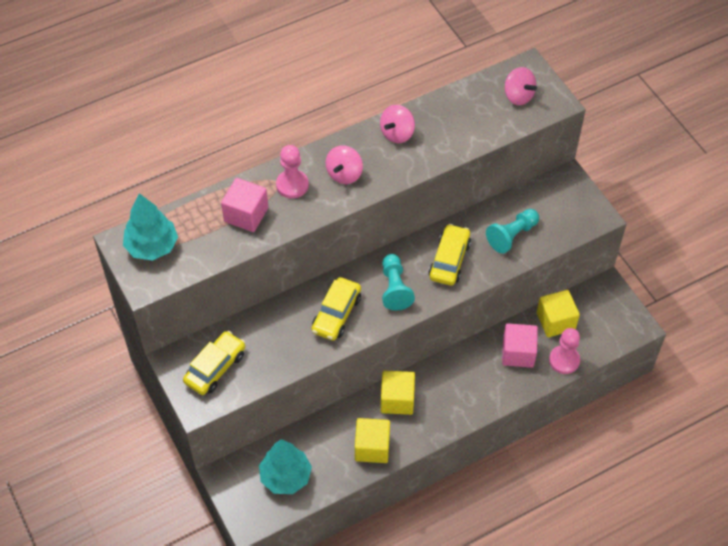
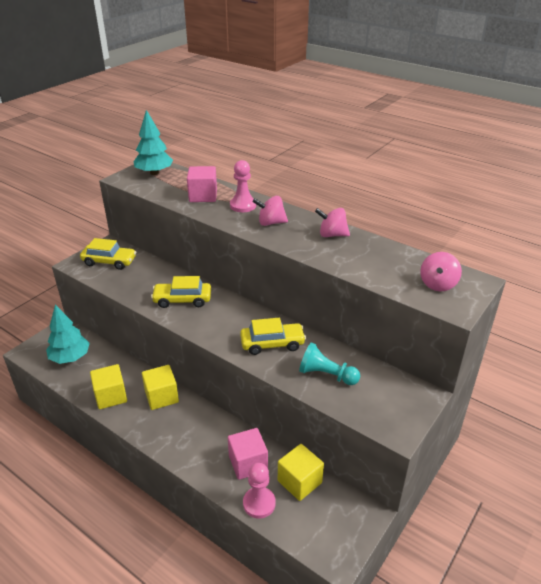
camera: 65 degrees right, 20 degrees down
turquoise pawn [382,254,415,311] -> none

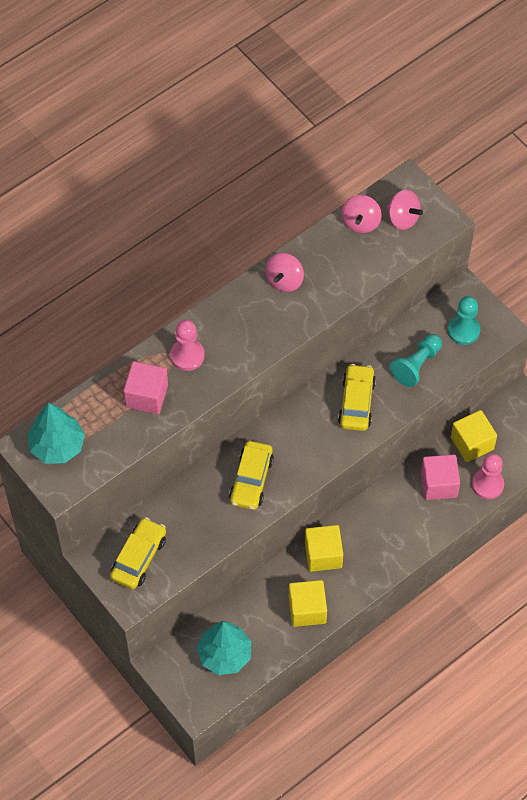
camera: 75 degrees left, 25 degrees up
pink spinning top [253,196,288,226] -> pink spinning top moved to [342,195,382,233]
none -> turquoise pawn [448,296,480,345]

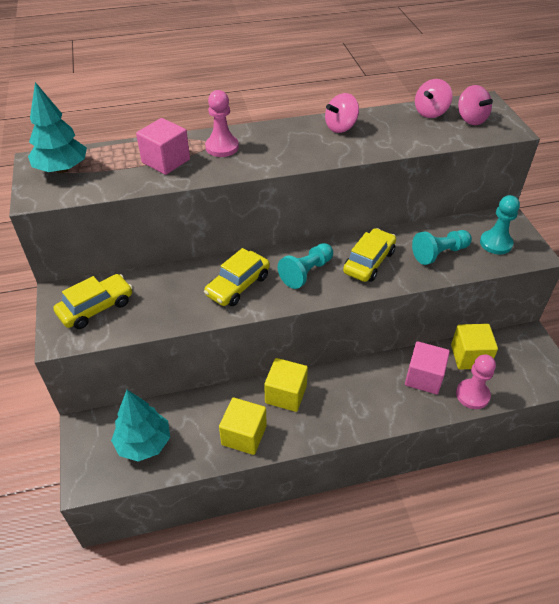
camera: 25 degrees right, 15 degrees down
none -> turquoise pawn [278,243,333,289]

